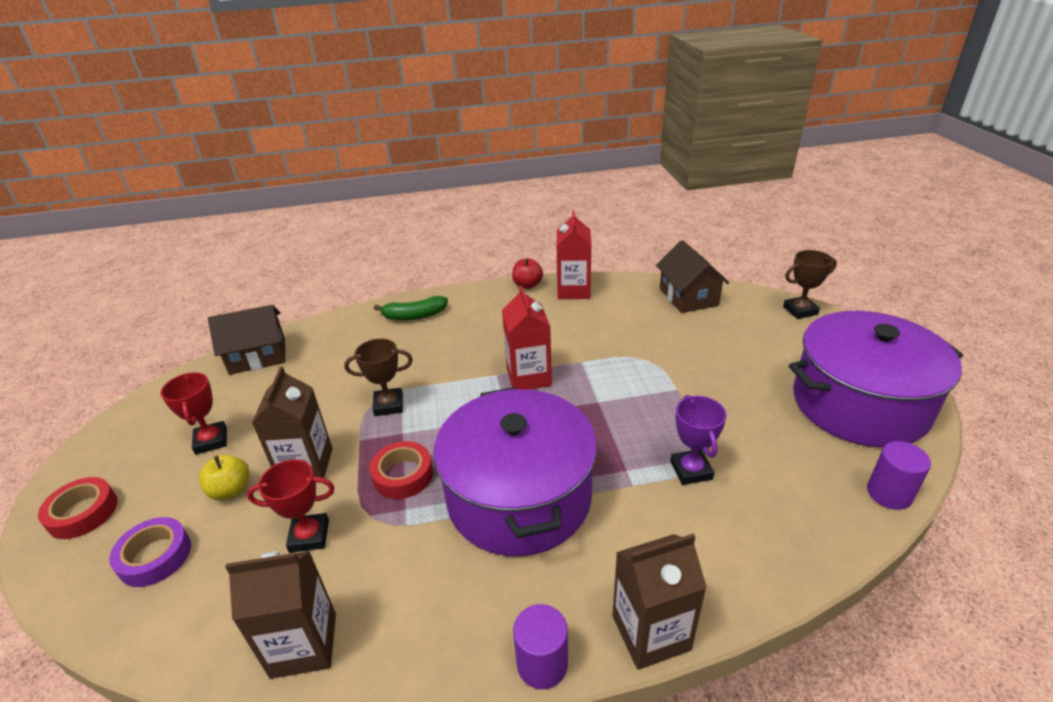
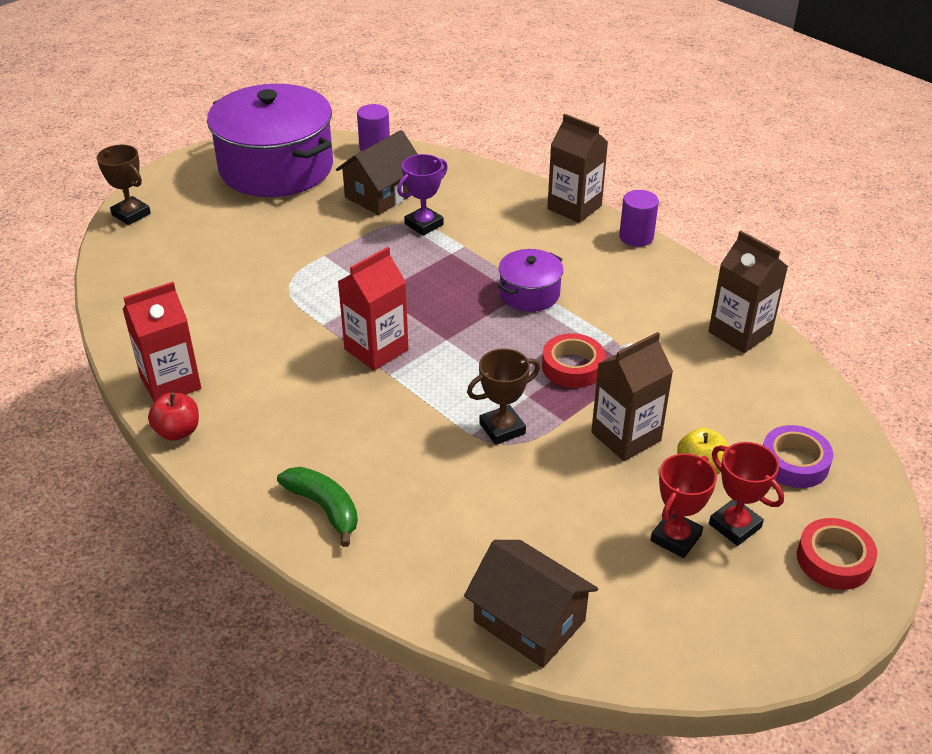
camera: 125 degrees left, 5 degrees up
red trophy [247,459,335,553] -> red trophy moved to [709,442,784,546]
brown trophy [344,338,413,416] -> brown trophy turned 75 degrees counterclockwise [467,348,540,445]
purple pot [434,387,597,556] -> purple pot [498,249,563,312], size x0.46
brown house [656,240,729,313] -> brown house moved to [336,130,417,215]

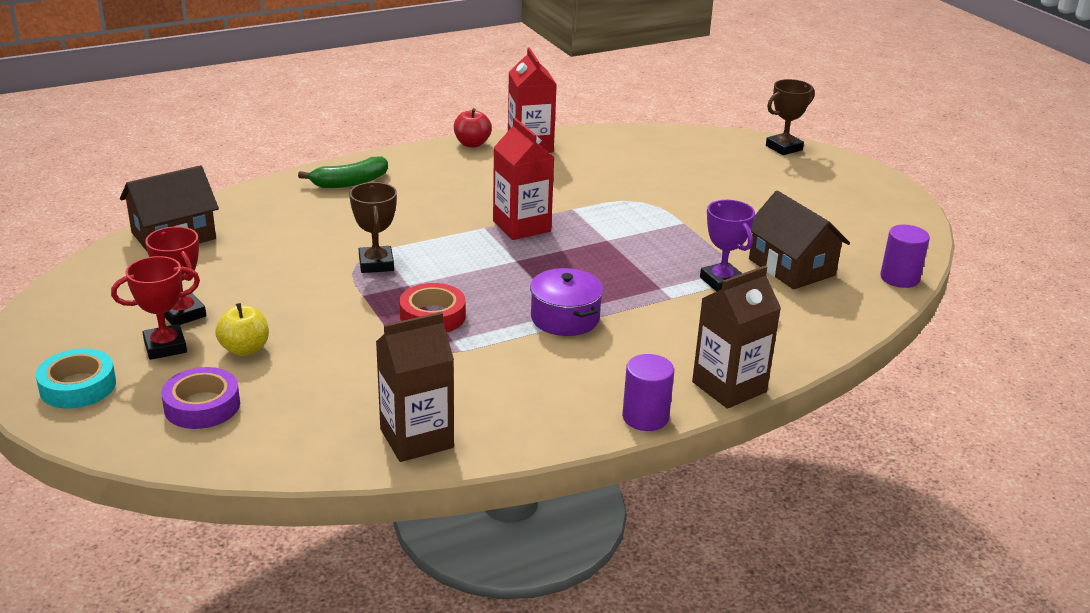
camera: 105 degrees right, 10 degrees down
purple pot [207,84,333,197] -> none
brown carton [591,332,673,461] -> none
red tape [797,518,877,590] -> turquoise tape [36,348,116,409]

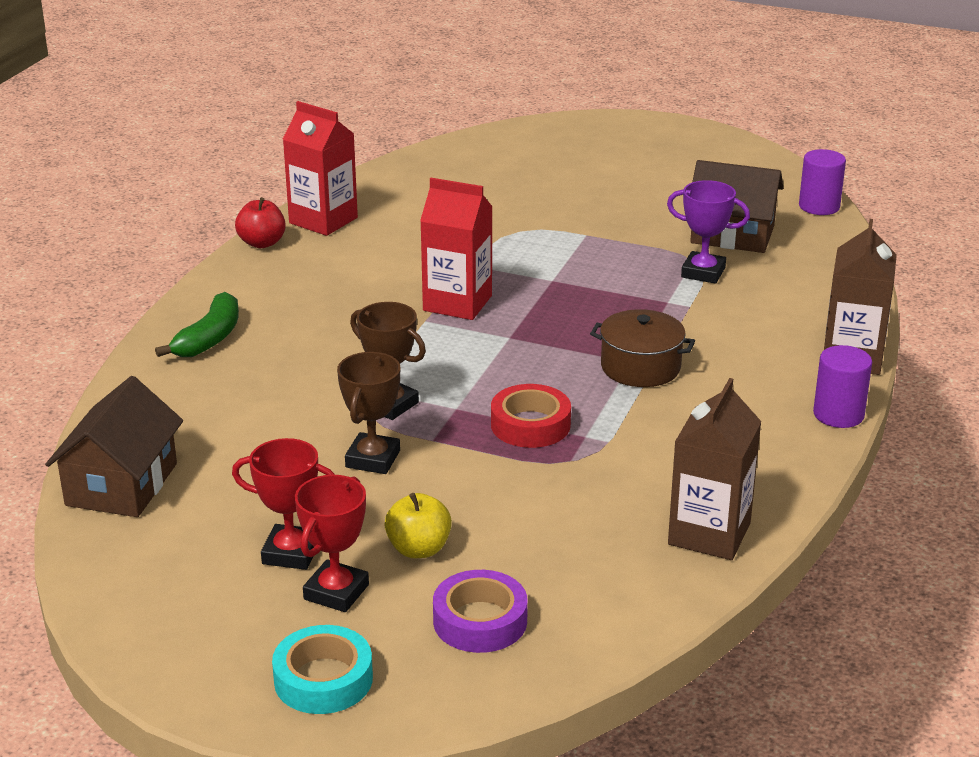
camera: 40 degrees left, 0 degrees up
purple pot [530,268,604,336] -> brown pot [590,309,695,387]
brown trophy [766,79,815,155] -> brown trophy moved to [337,352,400,474]

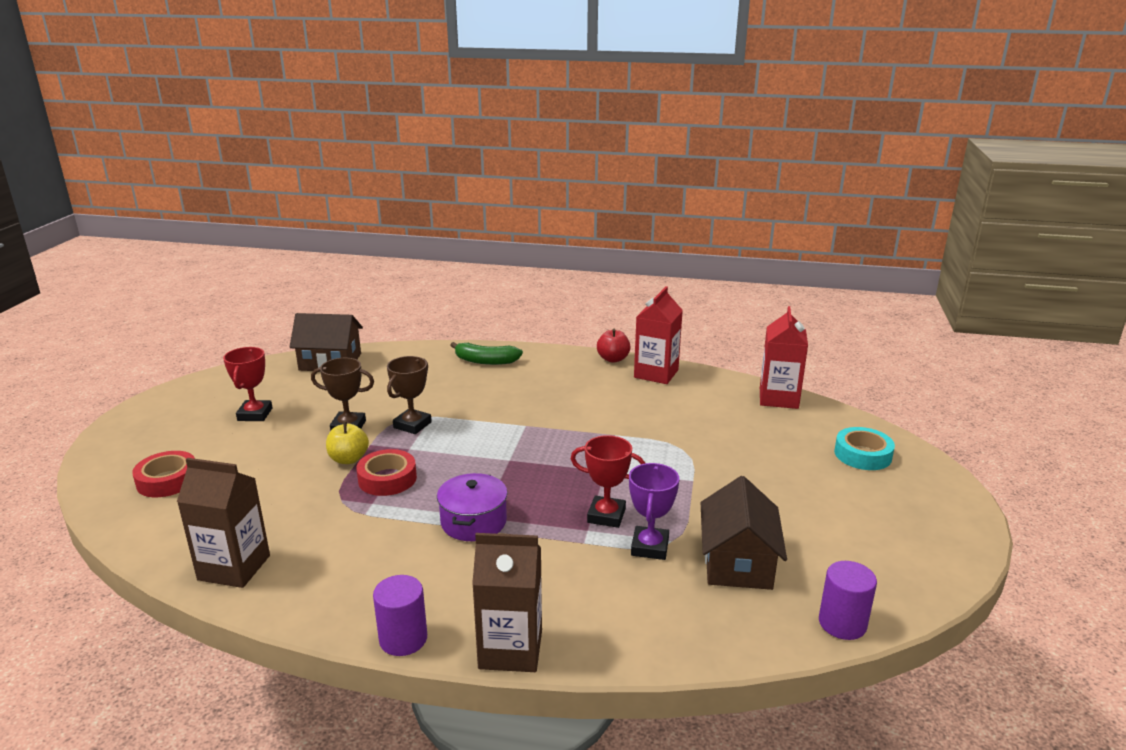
camera: 80 degrees right, 5 degrees down
turquoise tape [272,625,373,714] -> turquoise tape moved to [834,427,895,470]
red trophy [295,475,369,612] -> red trophy moved to [571,435,645,528]
yellow apple [384,493,452,558] -> yellow apple moved to [326,421,369,464]
red carton [420,178,493,320] -> red carton moved to [760,306,808,409]
purple tape [433,570,528,653] -> red tape [132,451,195,497]
brown pot [590,309,695,387] -> purple pot [437,473,508,541]

